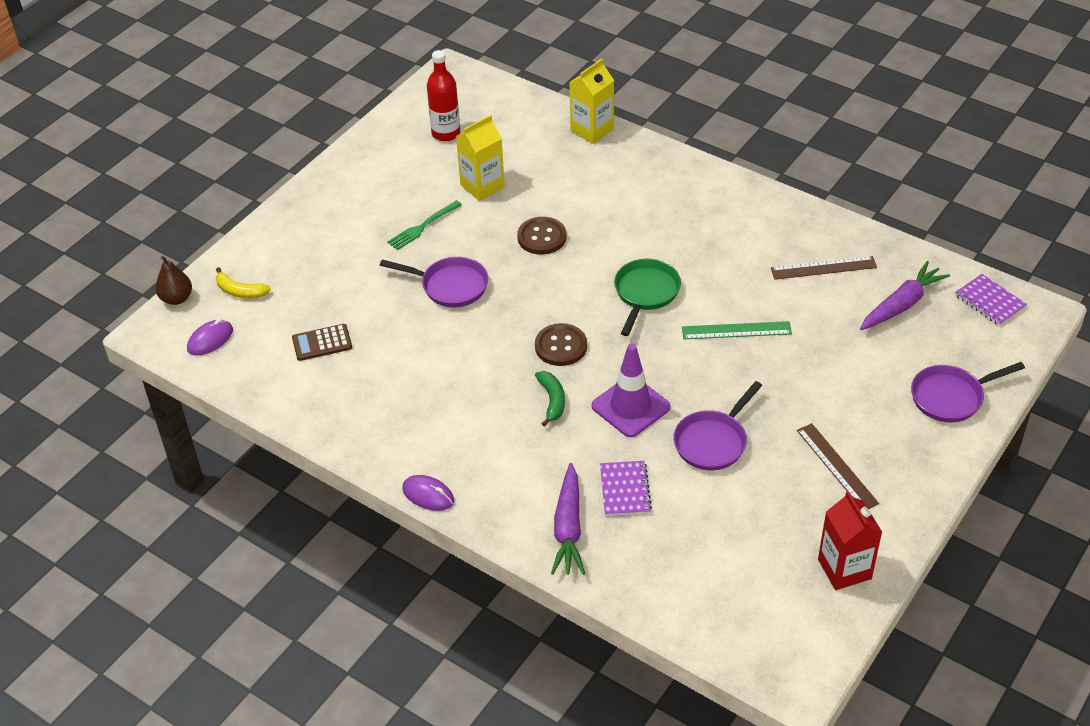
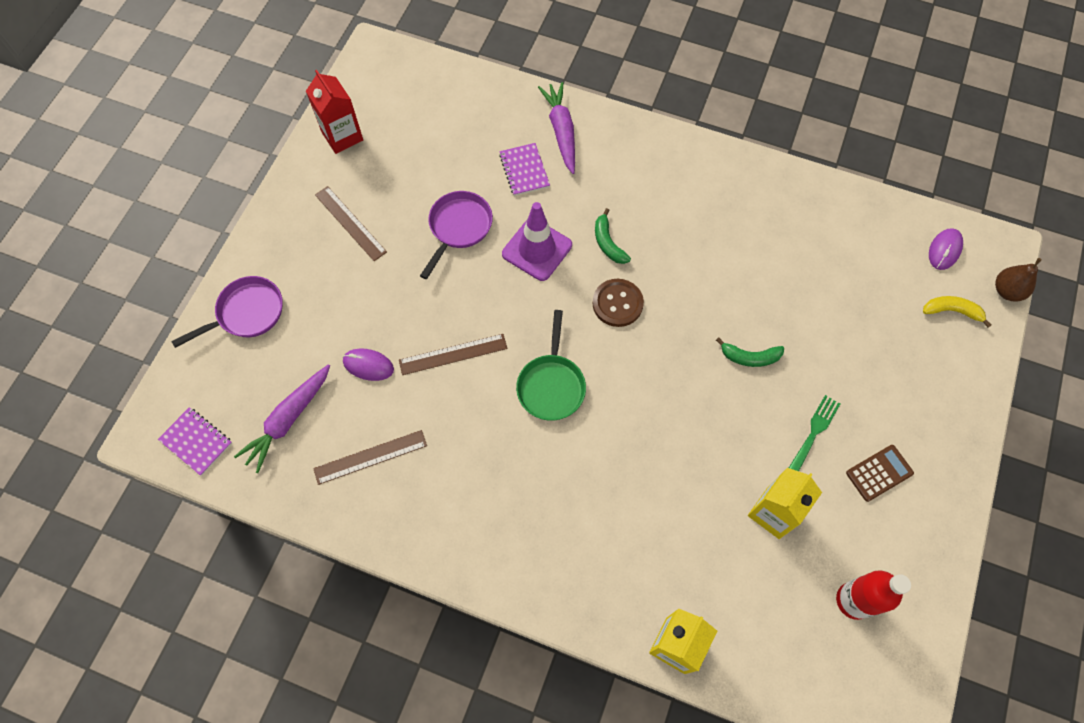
camera: 165 degrees right, 20 degrees up
brown calculator [292,324,352,361] -> brown calculator moved to [846,445,914,502]
purple pan [380,257,488,307] -> green banana [716,337,784,367]
purple mouse [402,475,454,511] -> purple mouse moved to [343,348,394,381]
brown button [517,217,566,254] -> none
green ruler [682,321,792,339] -> brown ruler [399,334,507,375]

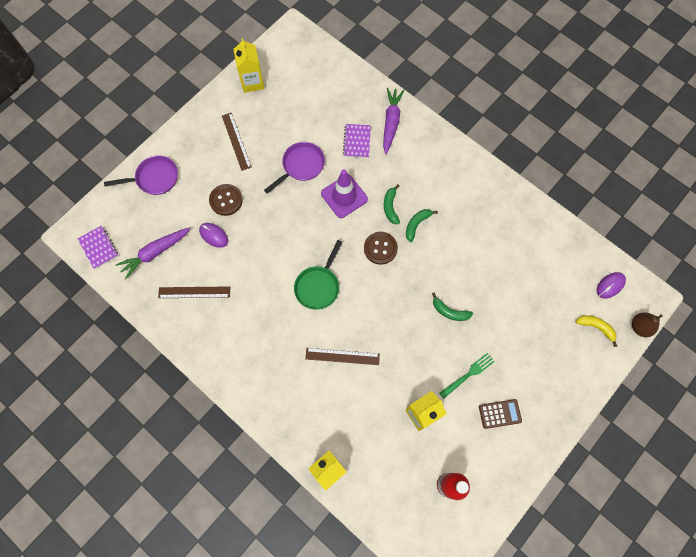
camera: 20 degrees right, 5 degrees up
red carton [306,70,363,154] -> yellow carton [234,38,264,93]
brown ruler [399,334,507,375] -> brown ruler moved to [305,348,380,365]
none -> brown button [209,184,243,216]
none -> green banana [406,209,438,242]

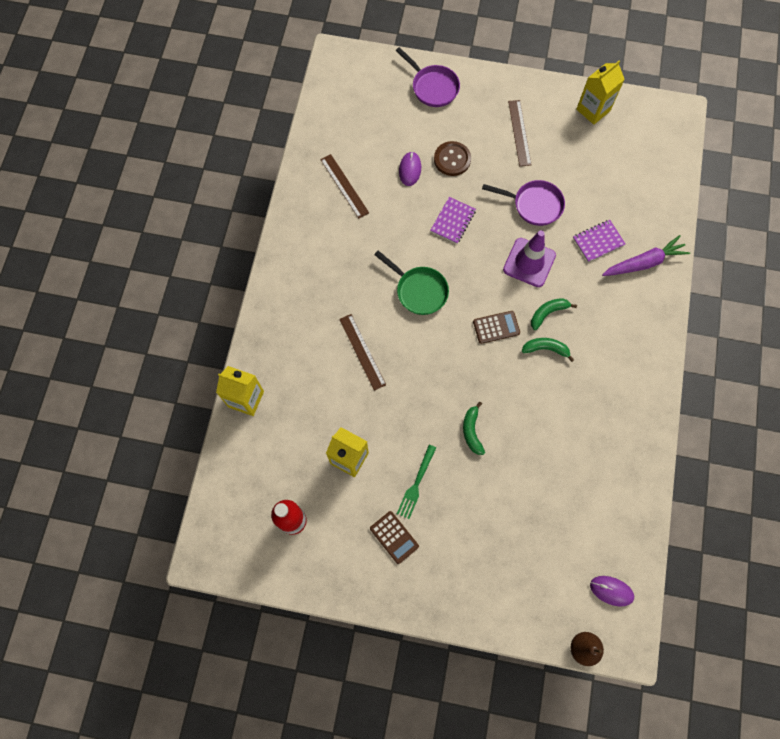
camera: 60 degrees right, 0 degrees up
purple notebook [78,225,118,269] -> purple notebook moved to [430,197,476,244]
purple carrot [116,227,190,279] -> none
brown ruler [222,113,252,171] -> brown ruler turned 45 degrees counterclockwise [508,100,532,166]
green pan [294,240,342,310] -> green pan turned 135 degrees counterclockwise [374,251,449,315]
brown button [364,232,398,265] -> brown calculator [473,311,520,344]
green fork [439,353,495,399] -> green fork turned 90 degrees clockwise [397,445,436,519]
yellow banana [575,315,617,347] -> none

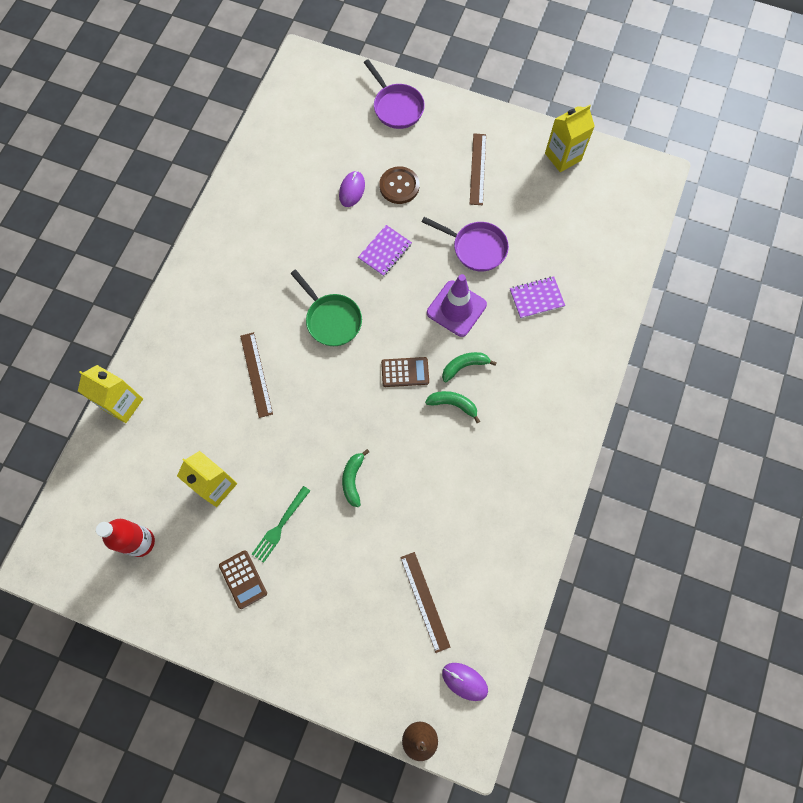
camera: 10 degrees right, 0 degrees up
brown ruler [320,154,369,219] -> brown ruler moved to [400,552,450,653]
purple carrot [602,235,690,276] -> none

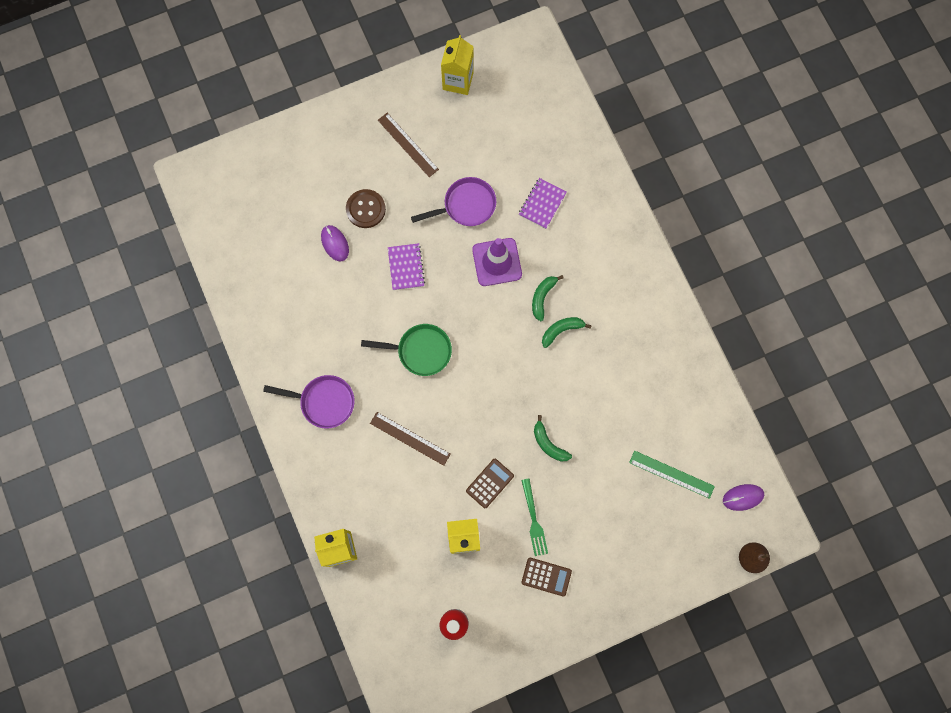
camera: 45 degrees left, 5 degrees up
purple pan [364,59,425,129] -> purple pan moved to [263,375,355,429]
brown calculator [381,357,429,387] -> brown calculator moved to [466,459,514,508]
brown ruler [400,552,450,653] -> green ruler [629,451,715,499]

